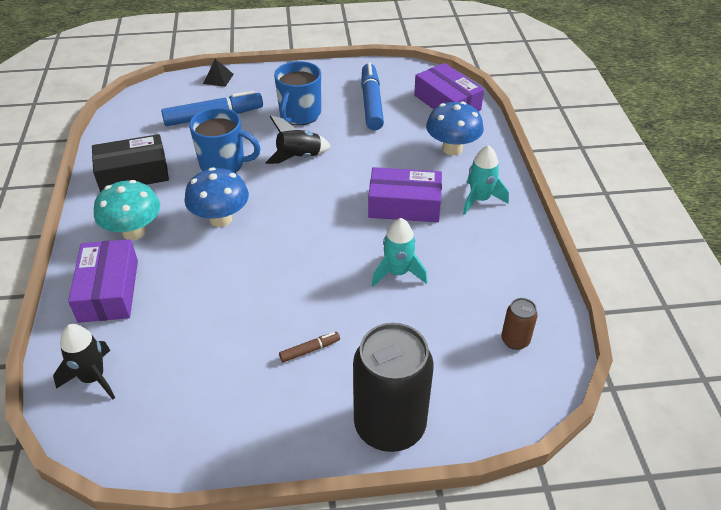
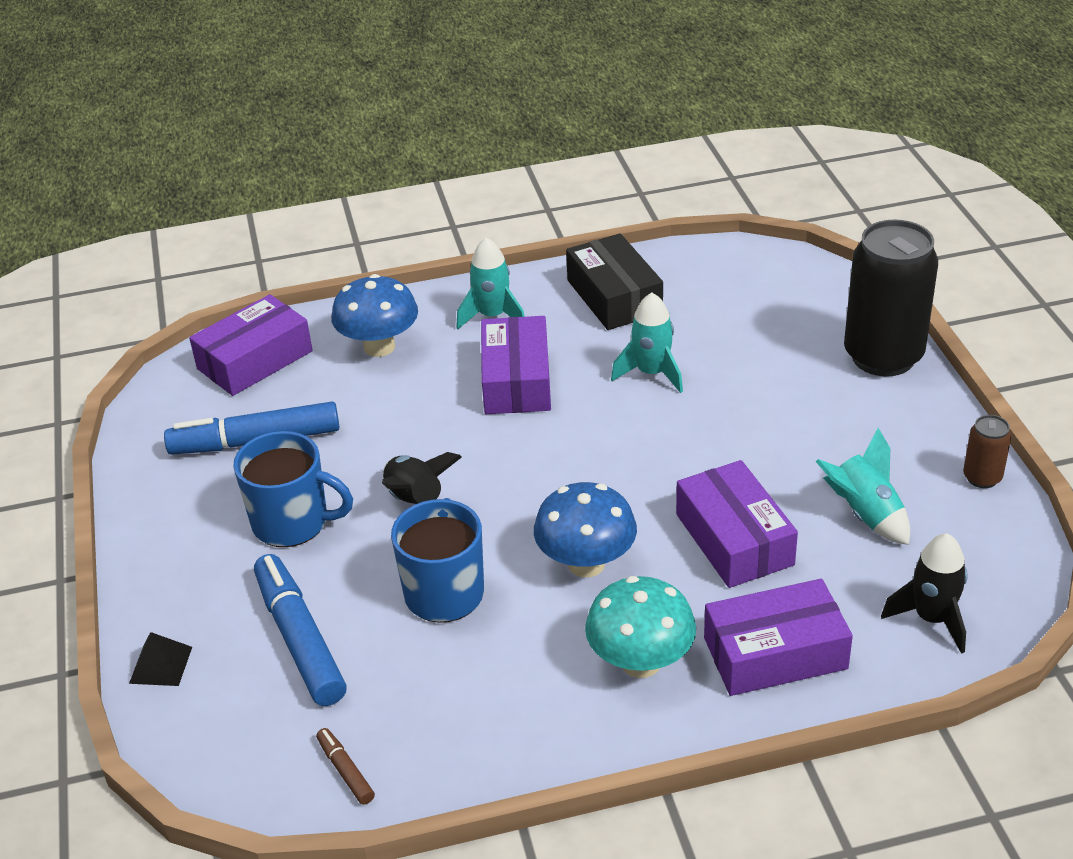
camera: 95 degrees left, 5 degrees down
black box [92,134,169,192] -> black box moved to [566,233,663,330]
brown marker [279,332,340,363] -> brown marker moved to [316,728,375,805]
brown can [501,298,538,350] -> brown can moved to [963,415,1011,488]
none -> purple box [676,460,798,588]
none -> turquoise rocket [816,428,910,545]

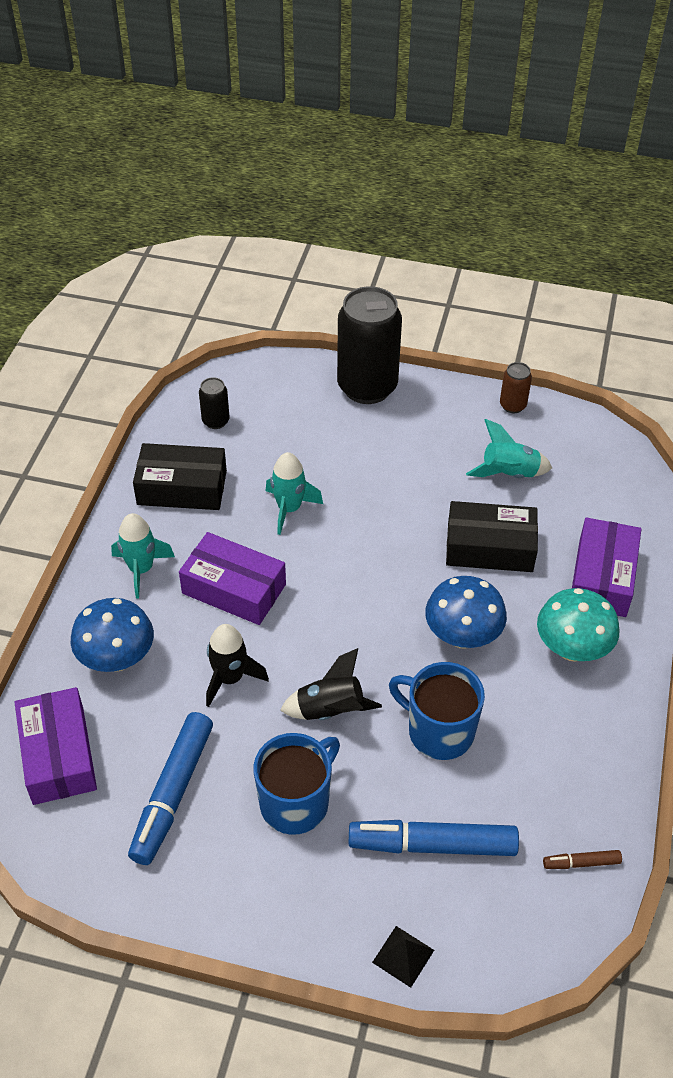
camera: 65 degrees left, 10 degrees up
purple box [676,460,798,588] -> black box [446,501,538,572]
black rocket [881,533,968,654] -> black rocket moved to [206,624,269,707]
none -> black can [199,377,229,429]

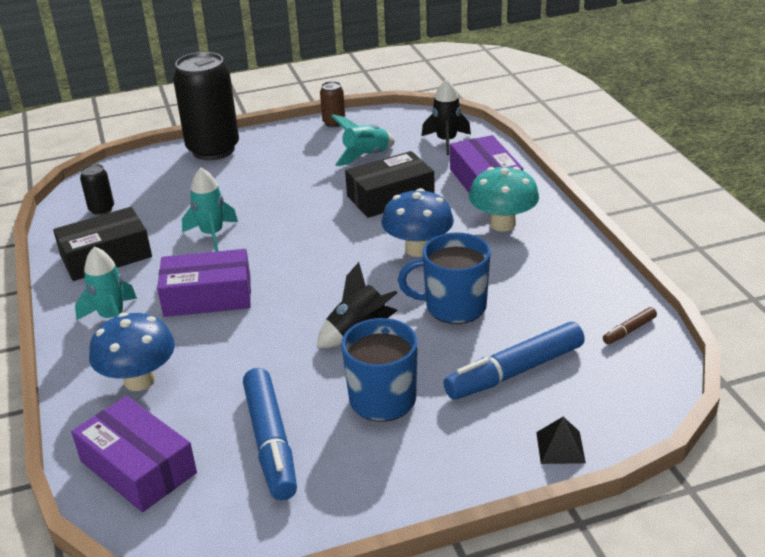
camera: 30 degrees left, 15 degrees down
black rocket [206,624,269,707] -> black rocket moved to [422,79,471,155]

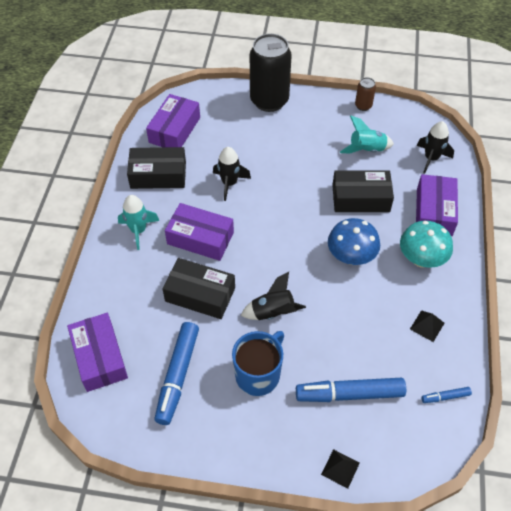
camera: 25 degrees right, 20 degrees up
black can [80,164,114,215] -> purple box [146,94,200,147]
blue mushroom [89,312,175,391] -> none
turquoise rocket [182,168,238,251] -> black rocket [213,147,251,201]
blue mug [398,232,491,324] -> none
brown marker [603,307,657,344] -> blue marker [422,387,472,403]
none -> black box [162,258,235,319]
none -> black pyramid [410,310,444,342]

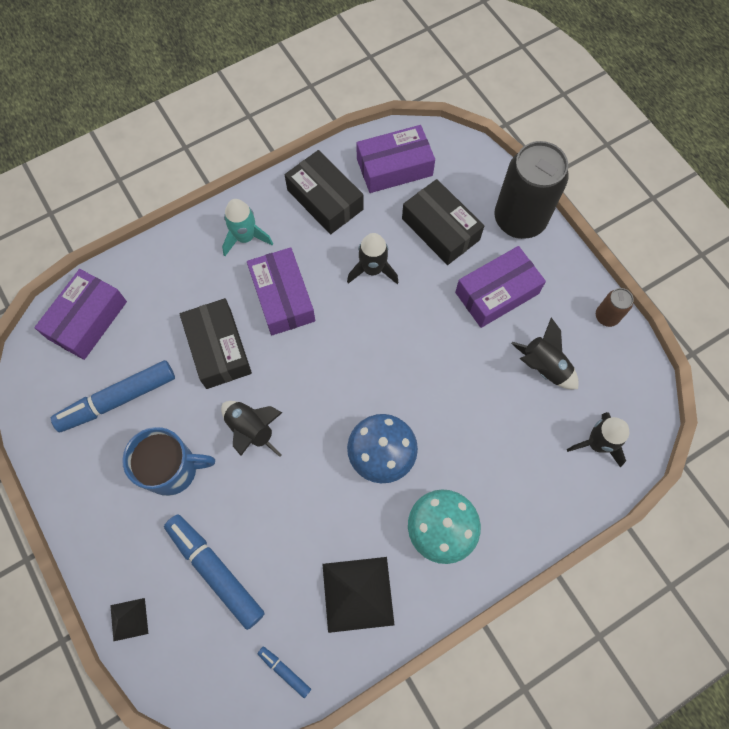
camera: 50 degrees right, 15 degrees up
black box [332,170,394,212] -> black box moved to [402,179,484,265]
turquoise rocket [340,116,394,154] -> black rocket [511,318,579,389]
black pyramid [410,310,444,342] -> black pyramid [322,557,394,633], size x1.92
purple box [416,174,458,236] -> purple box moved to [455,246,546,328]

